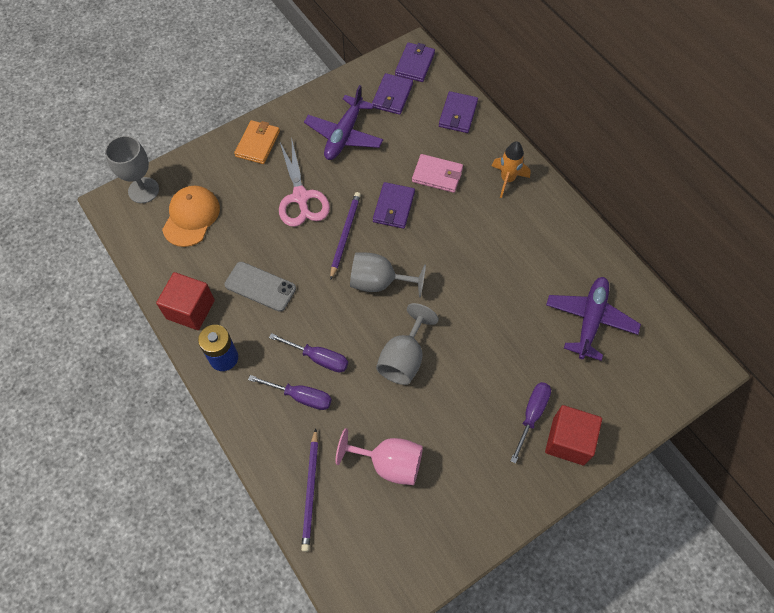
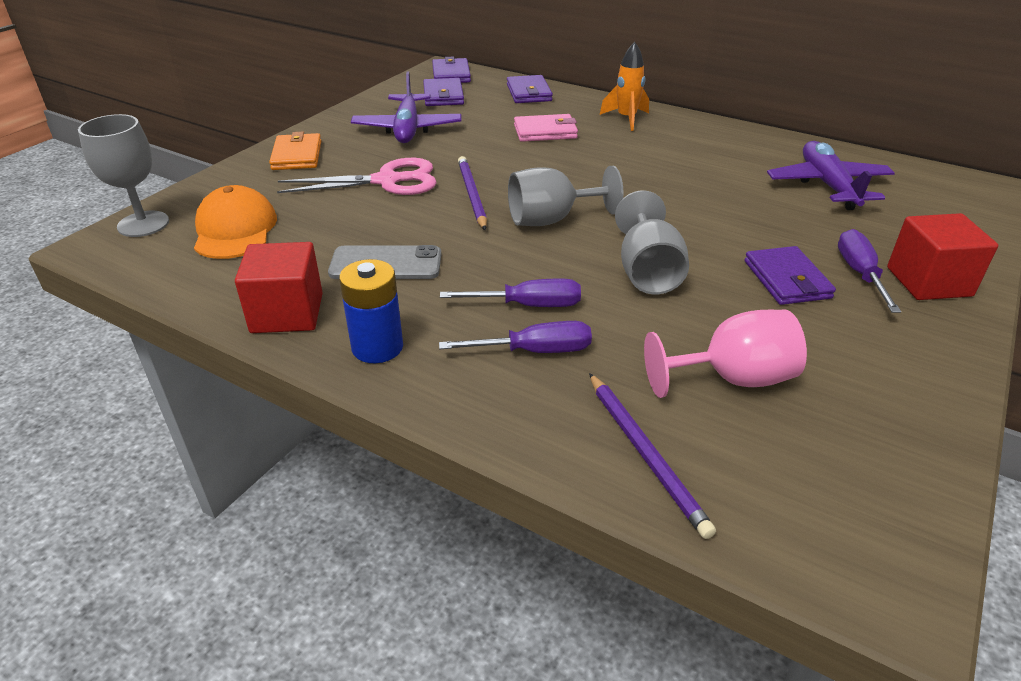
camera: 25 degrees left, 25 degrees down
pink scissors [279,141,330,227] -> pink scissors turned 60 degrees counterclockwise [277,158,437,195]
purple wallet [373,182,415,229] -> purple wallet moved to [745,246,836,305]

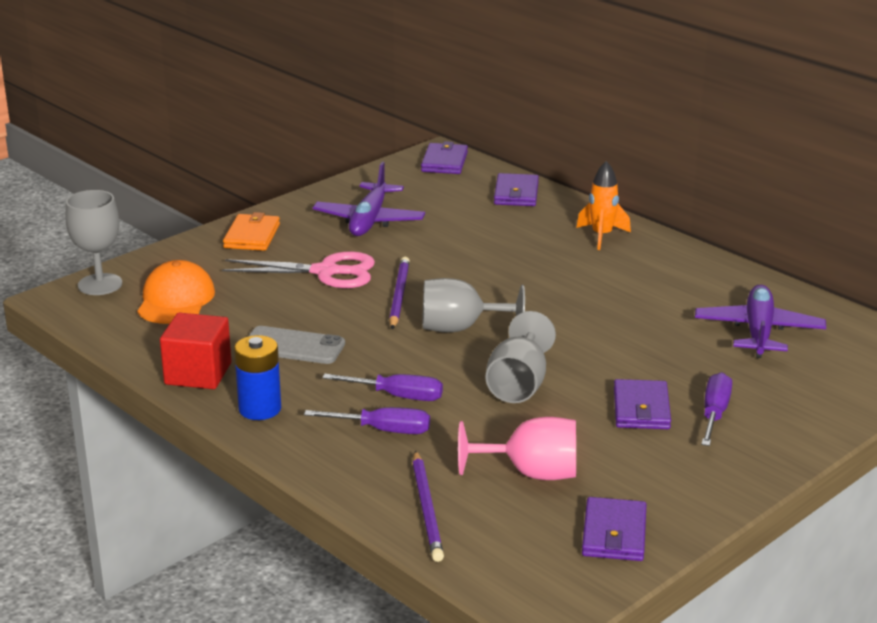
camera: 15 degrees right, 10 degrees down
purple wallet [423,78,464,106] -> purple wallet moved to [582,497,647,561]
pink wallet [514,114,578,142] -> none
red cube [887,213,998,300] -> none

